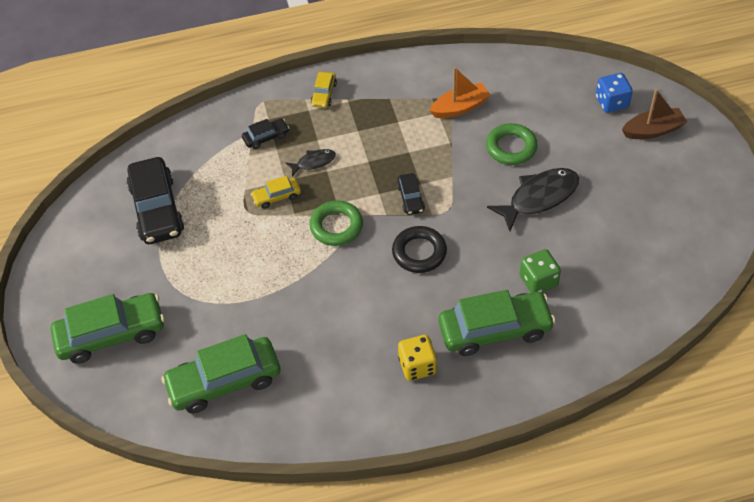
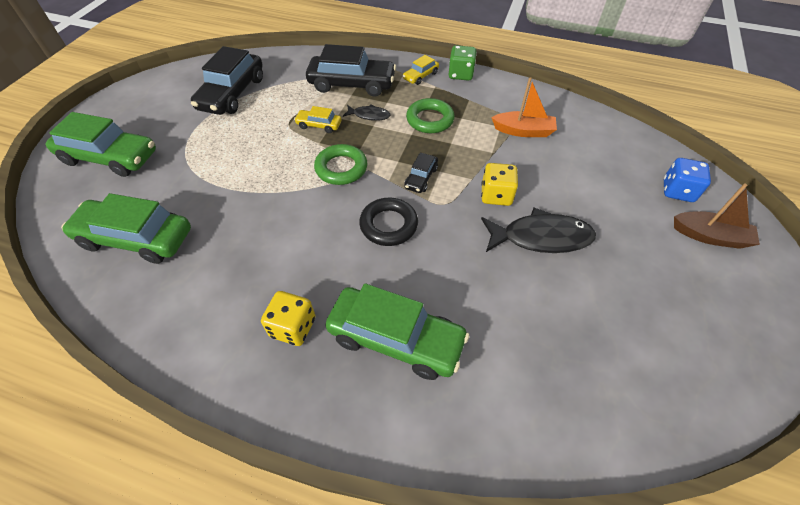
camera: 30 degrees right, 0 degrees up
black car [242,118,289,149] -> black car [306,44,396,97], size x2.08
green ring [486,123,538,165] -> green ring moved to [406,98,455,133]
green dice [520,249,561,293] -> green dice moved to [448,45,477,81]
none -> yellow dice [481,163,518,206]

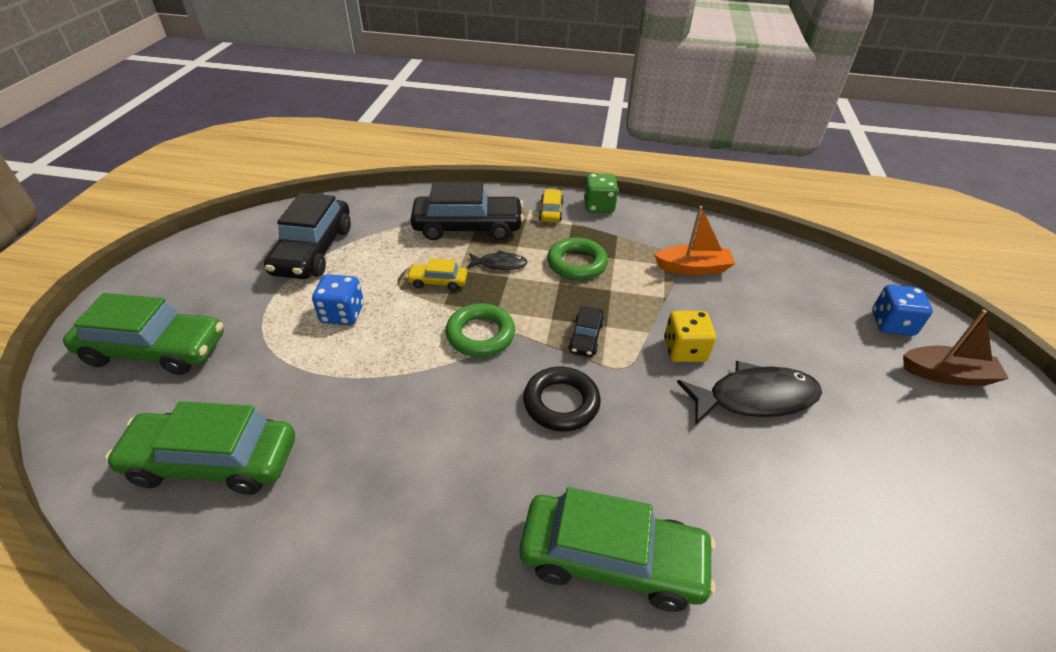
camera: 10 degrees left, 10 degrees down
yellow dice [261,291,316,346] -> none
yellow car [403,55,439,85] -> yellow car turned 150 degrees clockwise [539,189,564,222]
none -> blue dice [312,274,364,325]

